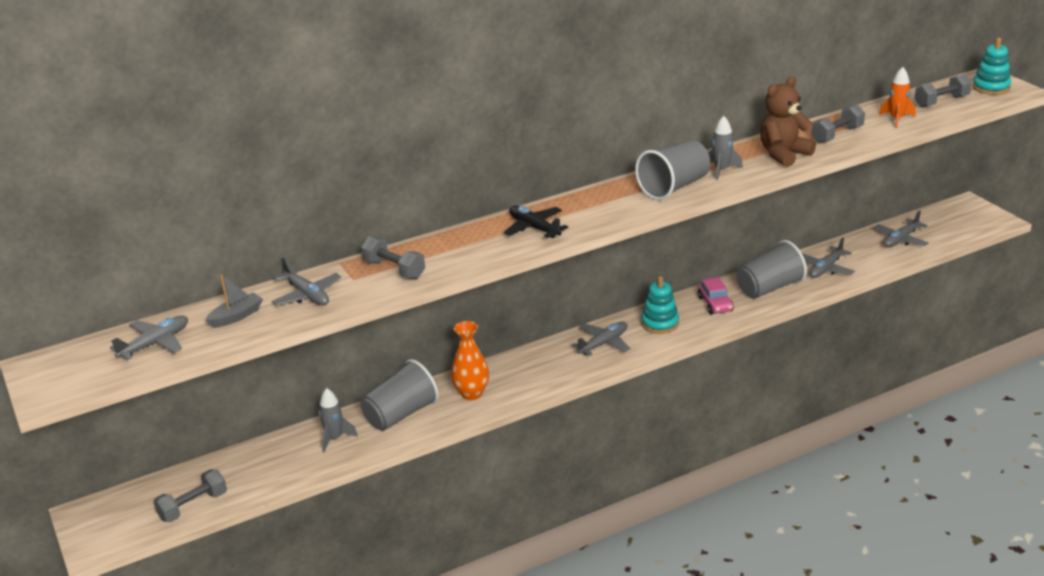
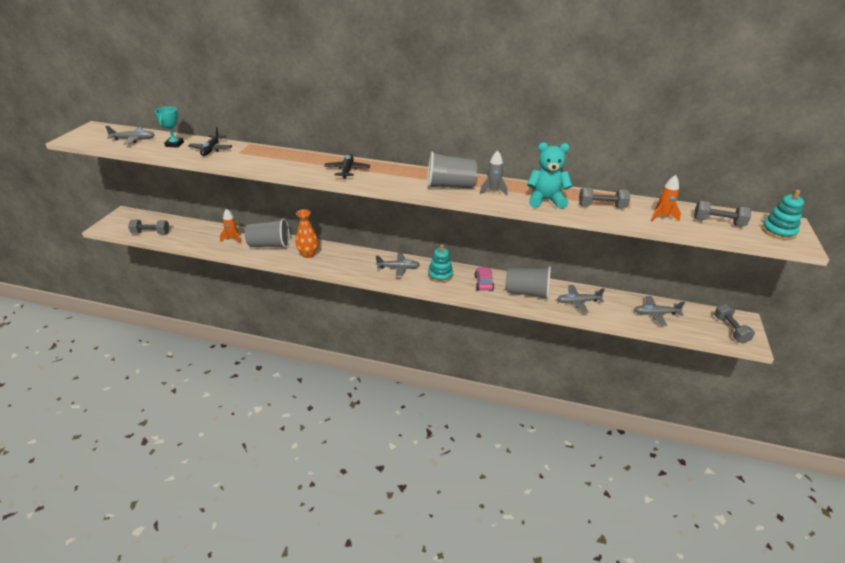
camera: 40 degrees right, 5 degrees up
grey boat [205,274,263,328] -> turquoise trophy [155,107,184,148]
grey plane [272,258,341,306] -> black plane [188,126,232,156]
grey rocket [319,388,358,452] -> orange rocket [220,209,241,244]
grey dumbbell [361,236,425,279] -> grey dumbbell moved to [714,303,755,344]
pink car [698,277,734,314] -> pink car turned 150 degrees clockwise [475,267,494,291]
brown teddy bear [760,76,816,167] -> turquoise teddy bear [527,142,573,209]

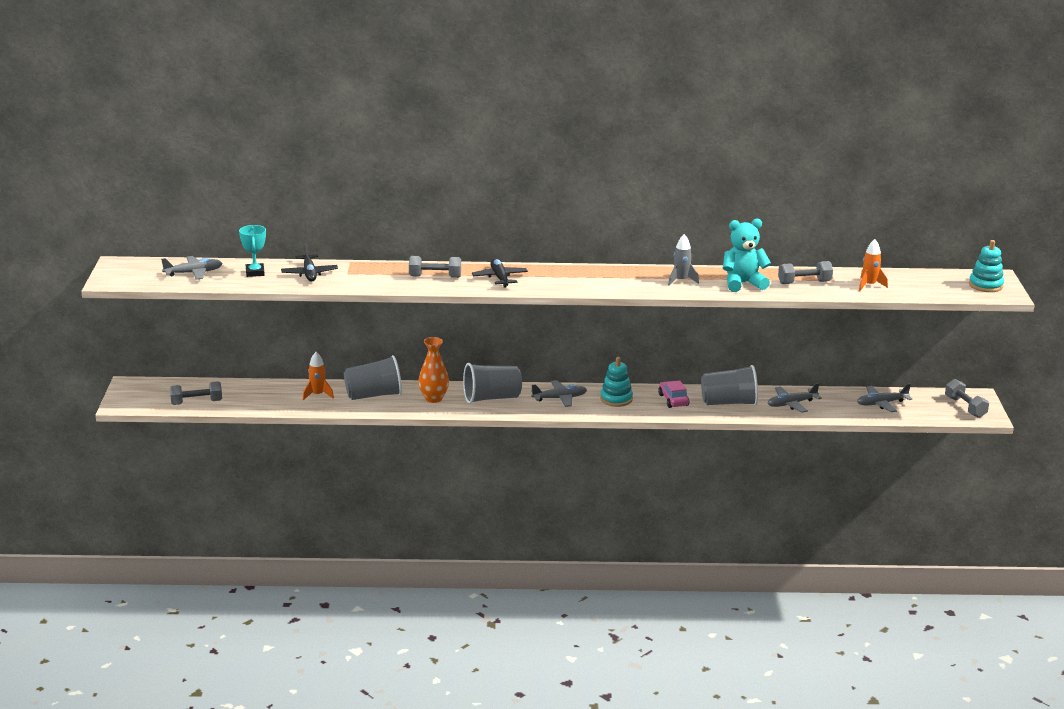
camera: 15 degrees left, 10 degrees down
grey cup [427,151,478,188] -> grey cup moved to [463,363,522,404]
grey dumbbell [694,201,751,226] -> grey dumbbell moved to [409,256,461,278]

